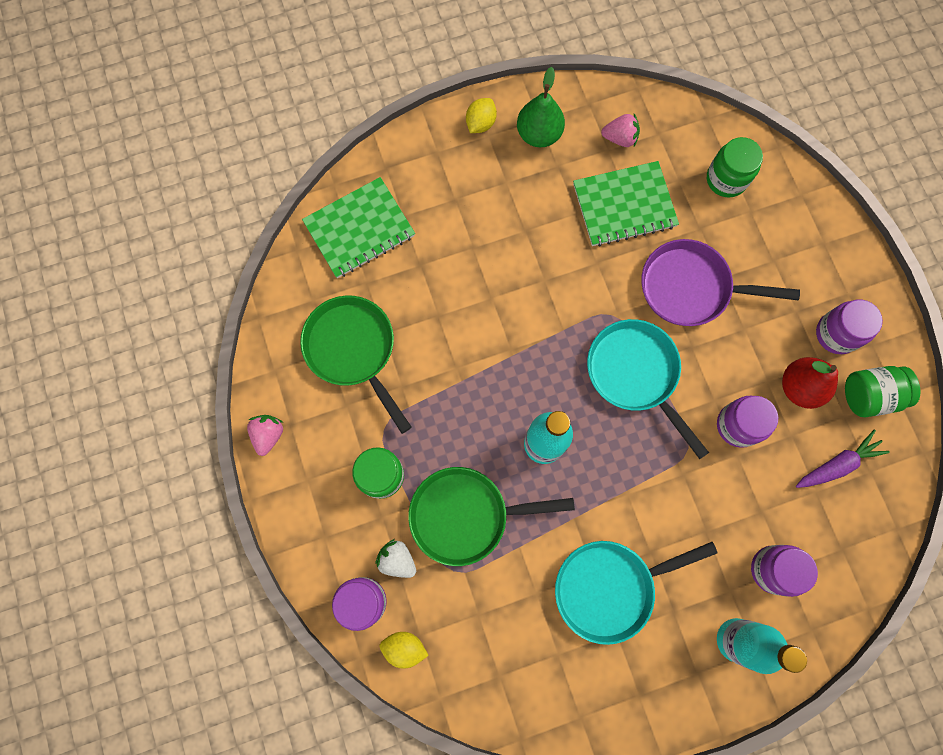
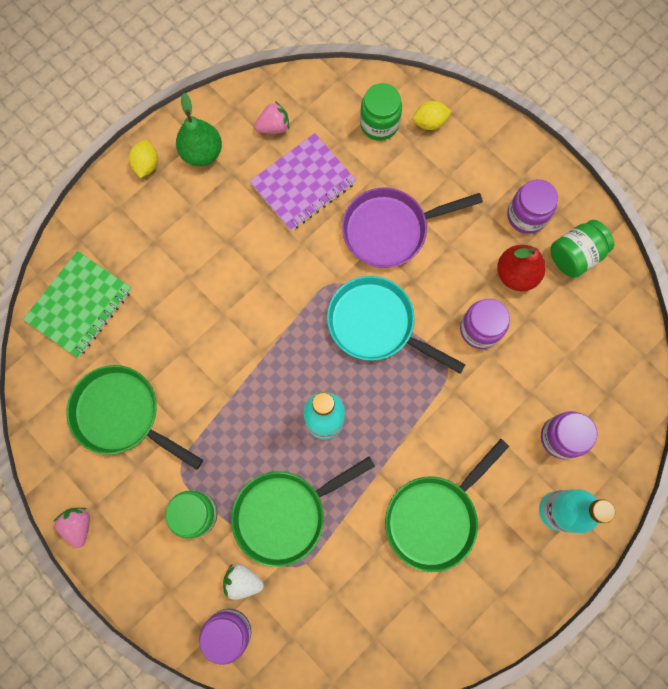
camera: 25 degrees left, 0 degrees up
yellow lemon [380,632,429,669] -> yellow lemon moved to [413,101,452,130]
turquoise pan [555,541,718,645] -> green pan [385,439,509,572]
green notebook [573,161,679,247] -> purple notebook [250,133,356,231]
purple carrot [796,429,890,488] -> none

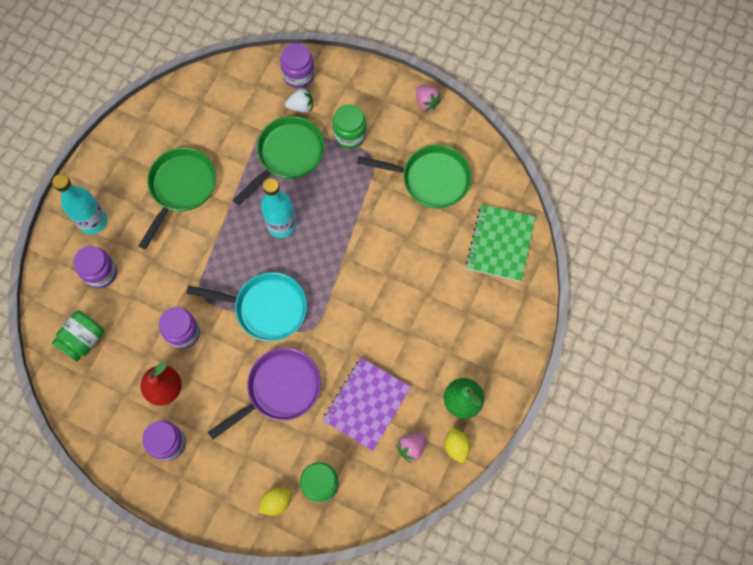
camera: 160 degrees right, 5 degrees down
yellow lemon [129,140,158,178] -> yellow lemon moved to [445,427,471,463]
green jar [550,220,614,278] -> green jar moved to [52,310,104,362]

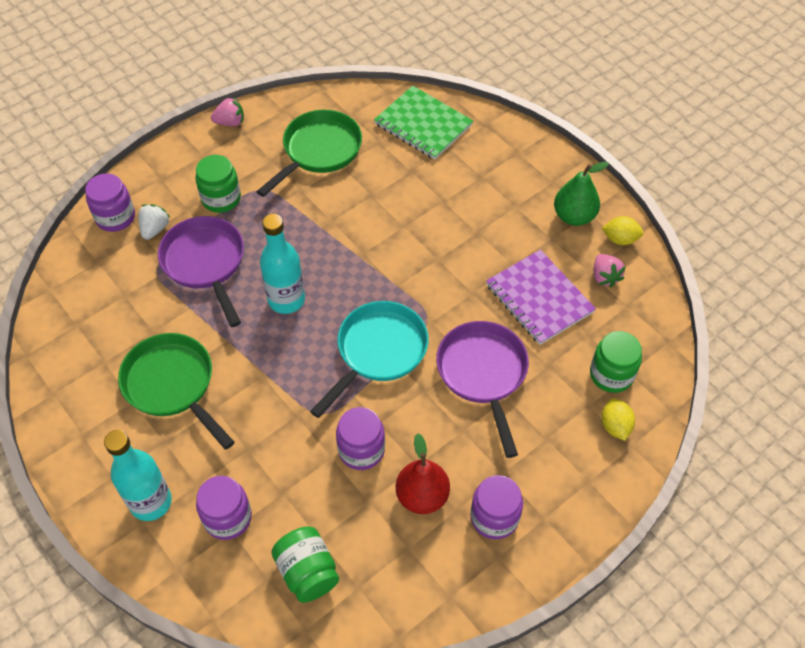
camera: 65 degrees left, 15 degrees down
green pan [233,116,325,205] -> purple pan [158,216,244,327]

